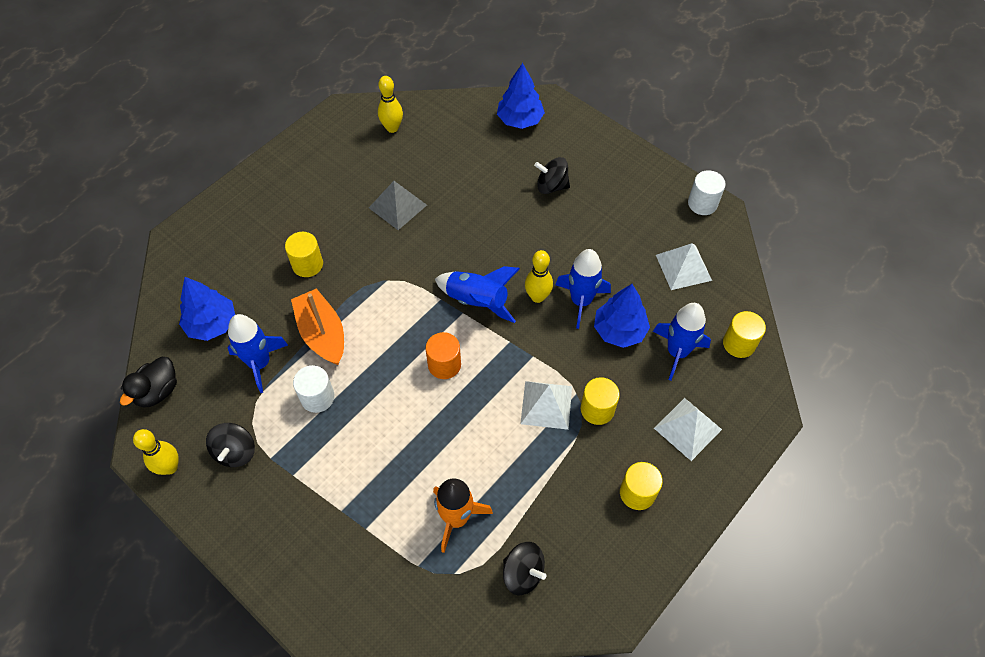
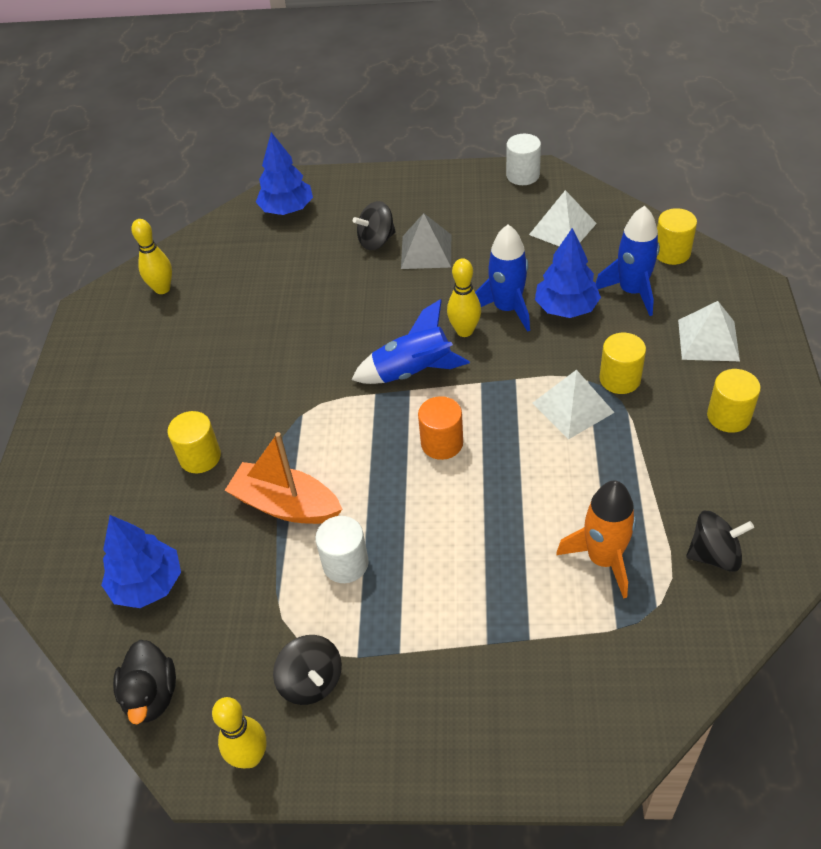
camera: 35 degrees left, 10 degrees down
blue rocket [227,314,288,393] -> none
grey pyramid [369,181,427,230] -> grey pyramid moved to [401,213,451,269]

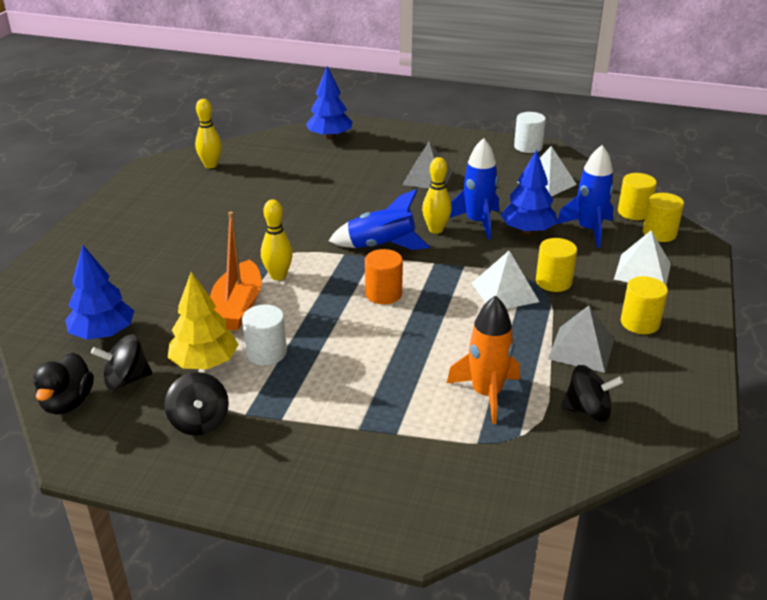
camera: 10 degrees right, 15 degrees down
yellow cylinder [168,411,221,473] -> yellow cylinder moved to [643,193,684,242]
yellow bowling pin [212,697,266,768] -> yellow bowling pin moved to [261,199,293,280]
orange boat [225,432,342,524] -> orange boat turned 120 degrees counterclockwise [210,211,262,331]
black spinning top [353,201,396,250] -> black spinning top moved to [91,334,152,390]
none -> yellow tree [168,272,239,369]
none -> grey pyramid [548,305,614,373]

